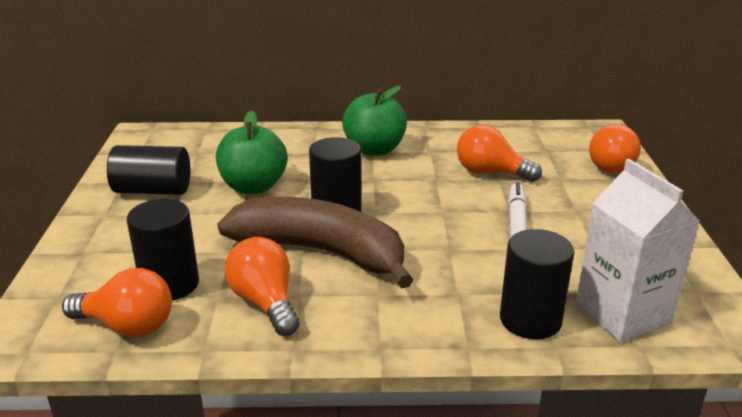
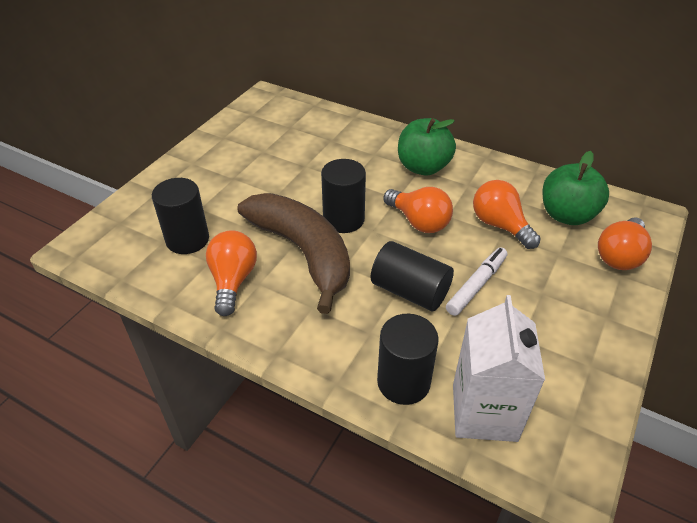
camera: 30 degrees right, 15 degrees up
orange light bulb [62,268,172,337] -> orange light bulb moved to [383,187,453,233]
black cylinder [107,145,190,195] -> black cylinder moved to [371,241,454,311]
green apple [216,110,287,194] -> green apple moved to [543,151,609,225]

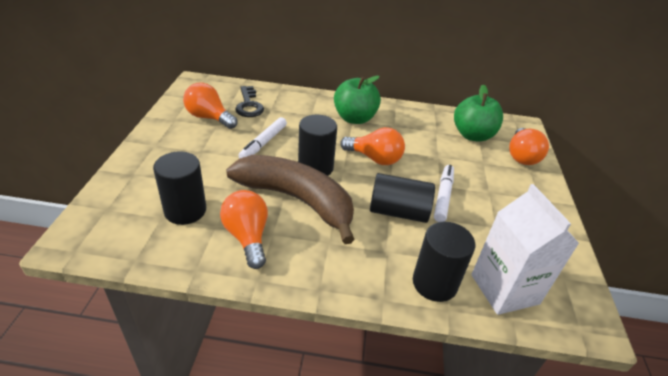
camera: 25 degrees left, 5 degrees down
orange light bulb [473,180,541,249] -> orange light bulb moved to [183,82,238,129]
none -> black key [235,86,264,117]
none -> white marker [238,117,287,158]

